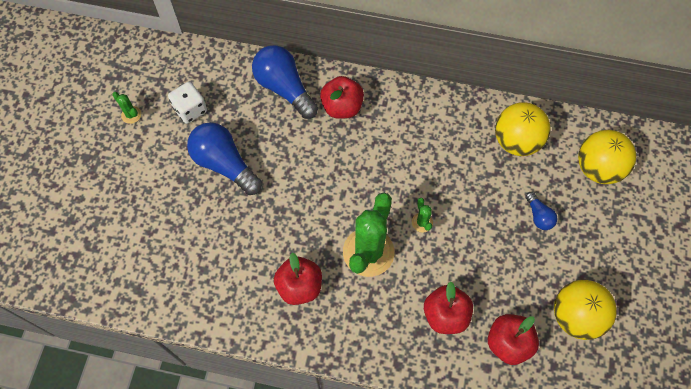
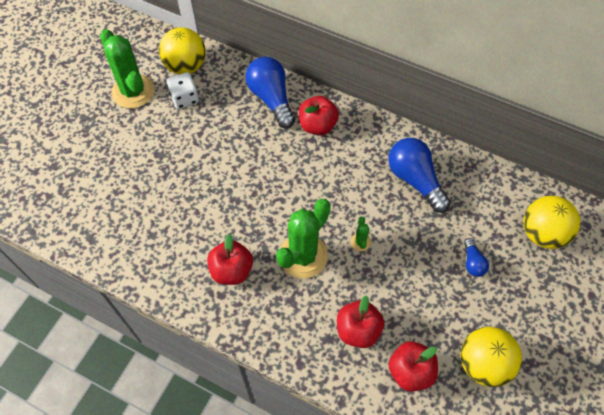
camera: 15 degrees right, 5 degrees down
green cactus [112,92,141,124] -> green cactus [100,29,155,109], size x2.38
blue light bulb [187,122,262,195] -> blue light bulb moved to [388,138,451,213]
yellow ball [495,102,551,156] -> yellow ball moved to [159,28,206,74]

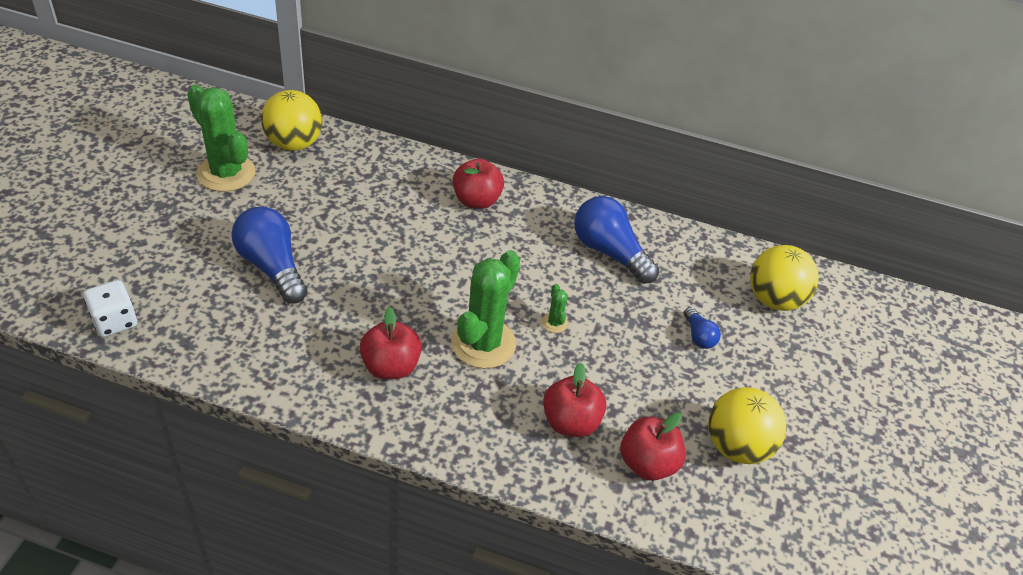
camera: 15 degrees left, 15 degrees down
white dice [166,72,199,109] -> white dice moved to [83,280,137,337]
blue light bulb [245,57,295,129] -> blue light bulb moved to [231,207,308,303]

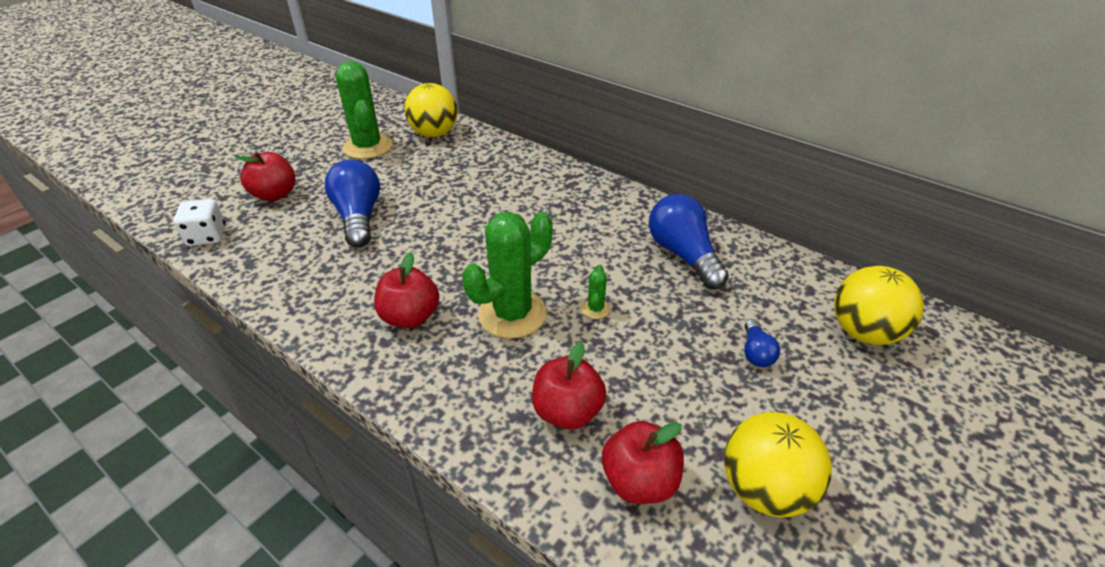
camera: 25 degrees right, 5 degrees down
red apple [453,159,504,209] -> red apple moved to [235,152,295,201]

